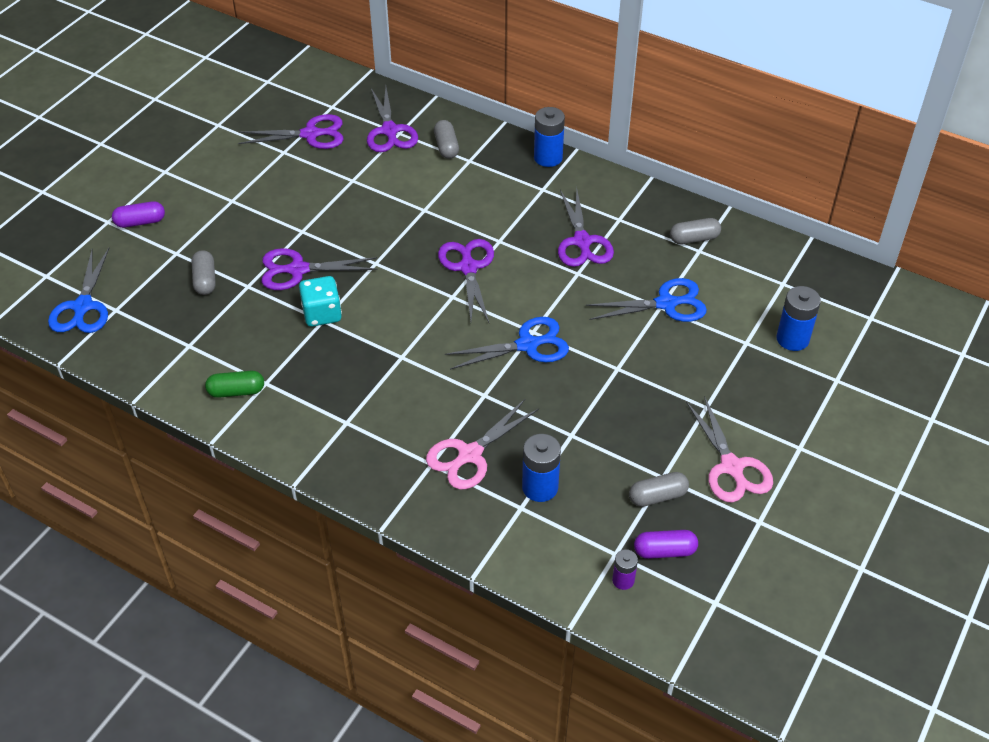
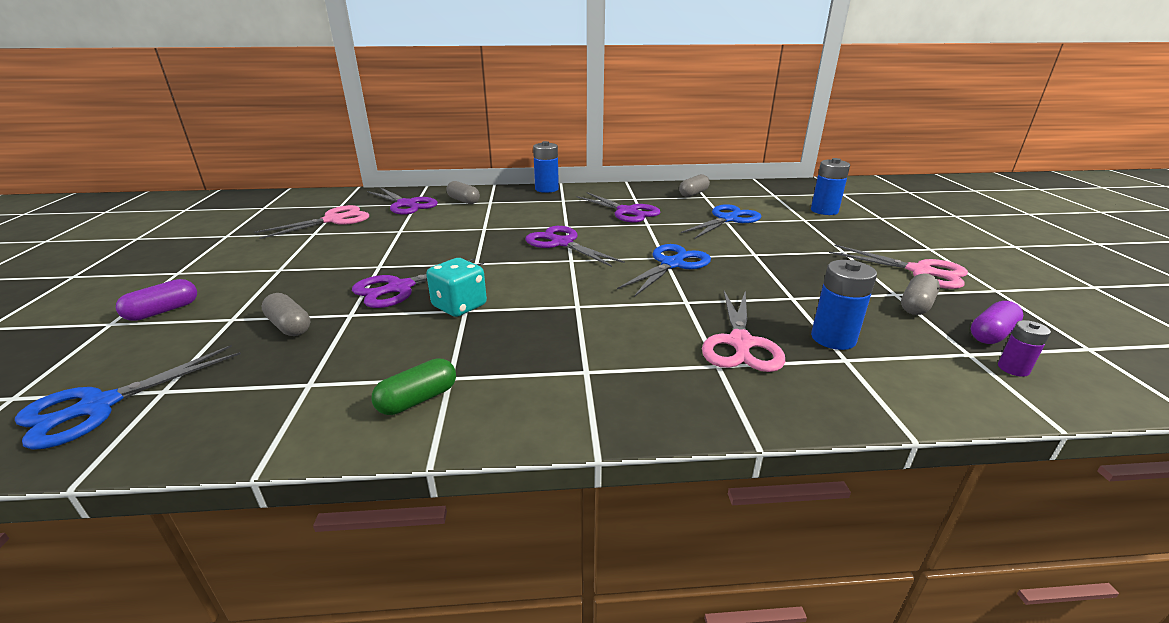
camera: 35 degrees left, 20 degrees down
blue scissors [48,248,109,333] -> blue scissors turned 75 degrees clockwise [15,345,241,450]
purple scissors [238,114,344,149] -> pink scissors [254,205,369,239]

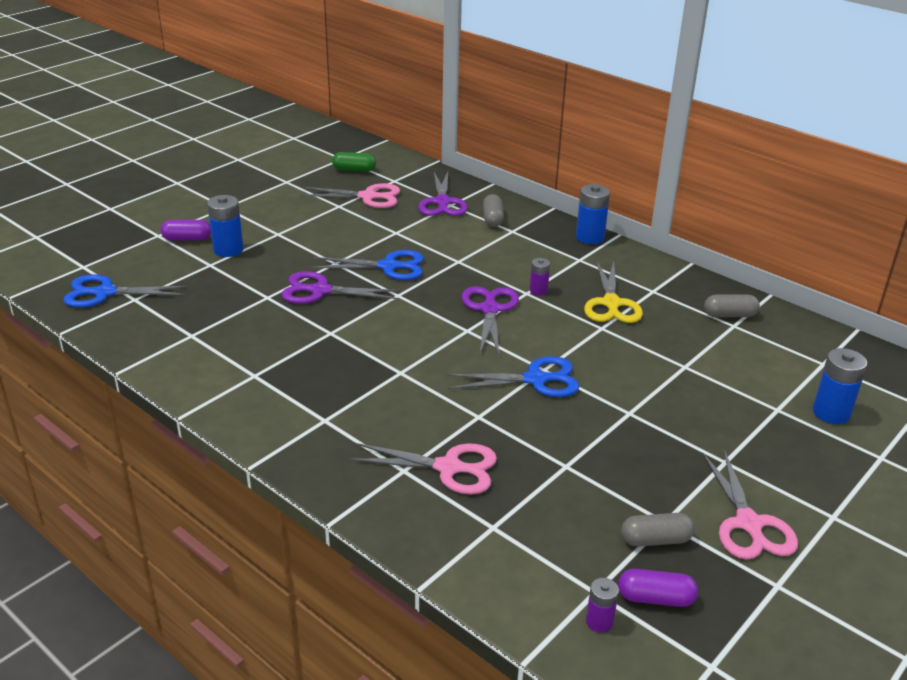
camera: 45 degrees right, 5 degrees up
grey capsule [261,293,310,336] -> none
green capsule [371,358,456,415] -> green capsule moved to [332,152,376,172]
turquoise dice [426,258,487,317] -> none
purple scissors [576,192,661,223] -> yellow scissors [584,262,643,323]
blue scissors [681,204,761,239] -> blue scissors moved to [311,250,424,280]
pink scissors [702,291,785,372] -> pink scissors turned 135 degrees counterclockwise [349,443,497,495]
blue battery [811,260,877,350] -> blue battery moved to [207,195,243,257]
none -> purple battery [530,258,550,296]

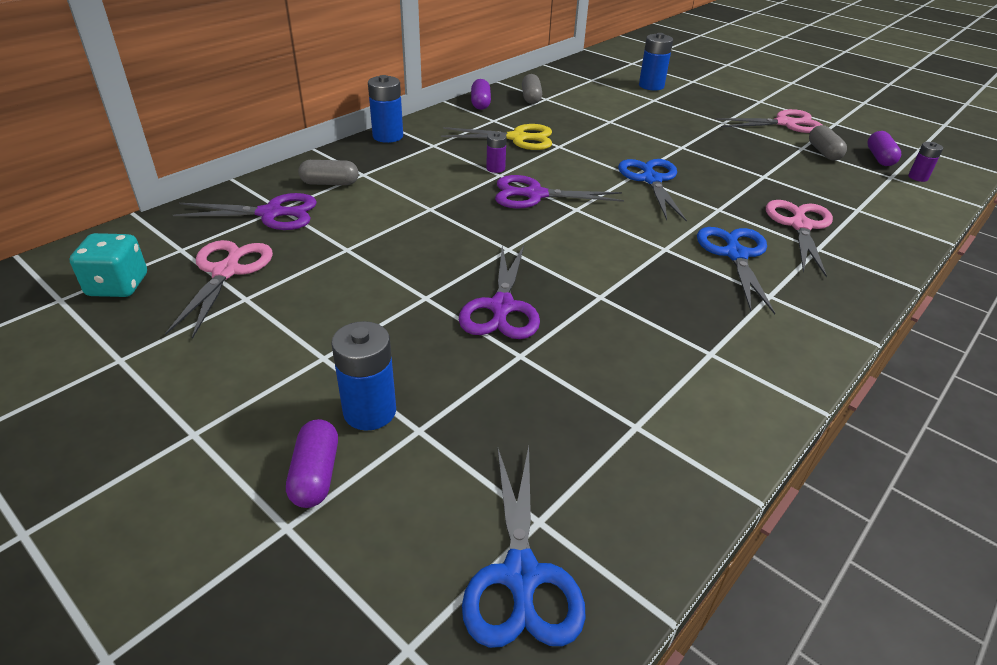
camera: 90 degrees left, 5 degrees up
blue scissors [311,250,424,280] -> blue scissors moved to [697,227,775,314]
green capsule [332,152,376,172] -> turquoise dice [70,233,147,297]
none -> purple capsule [471,79,491,110]

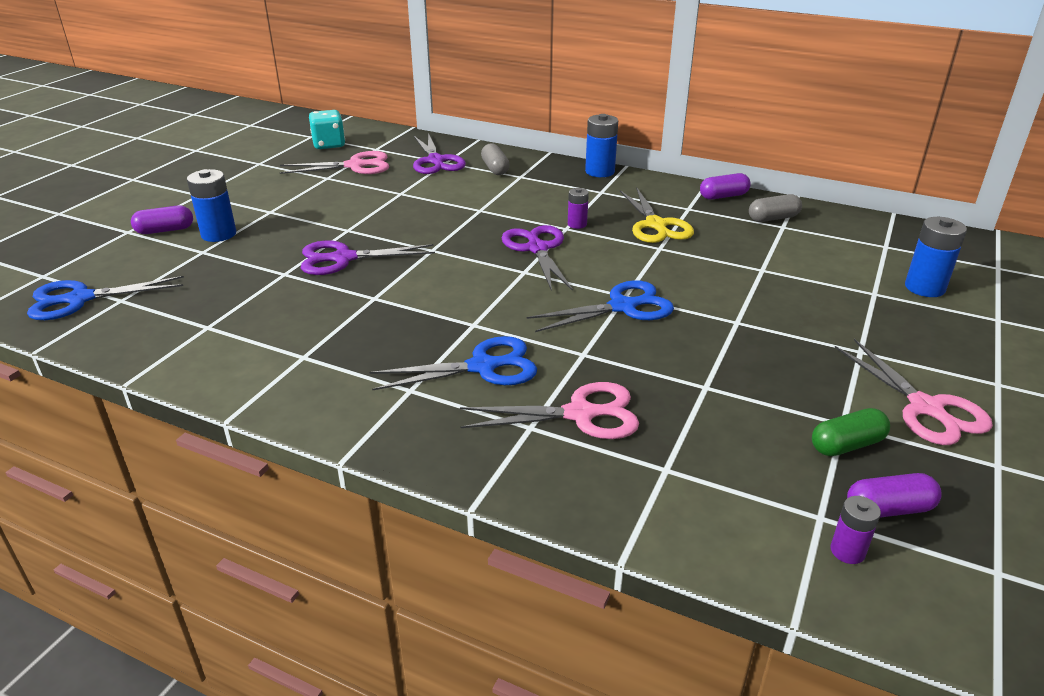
camera: 75 degrees right, 5 degrees down
grey capsule [809,125,847,160] -> green capsule [812,408,890,456]

